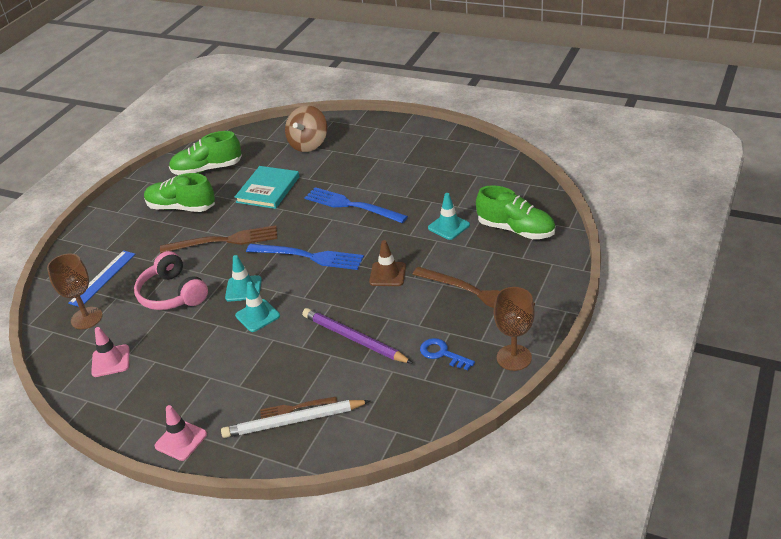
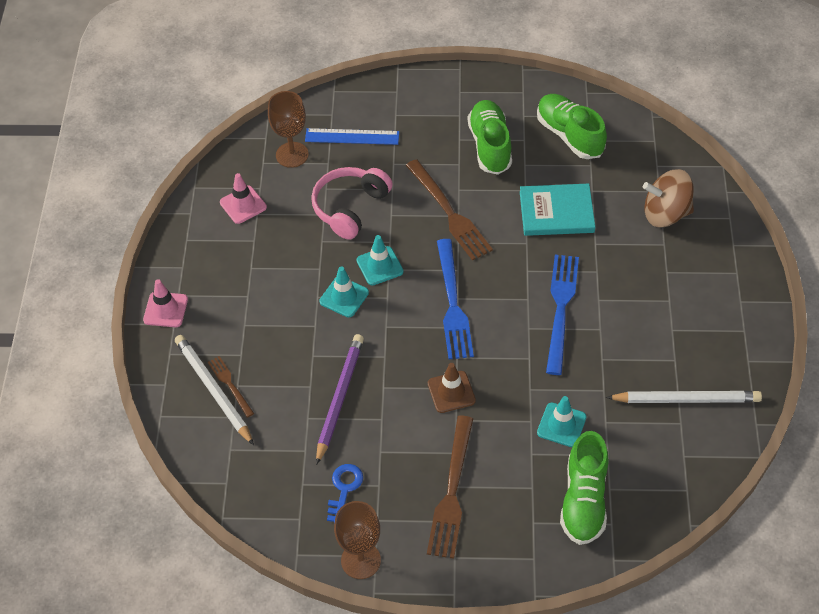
camera: 65 degrees right, 15 degrees up
none -> white pencil [606,391,762,403]

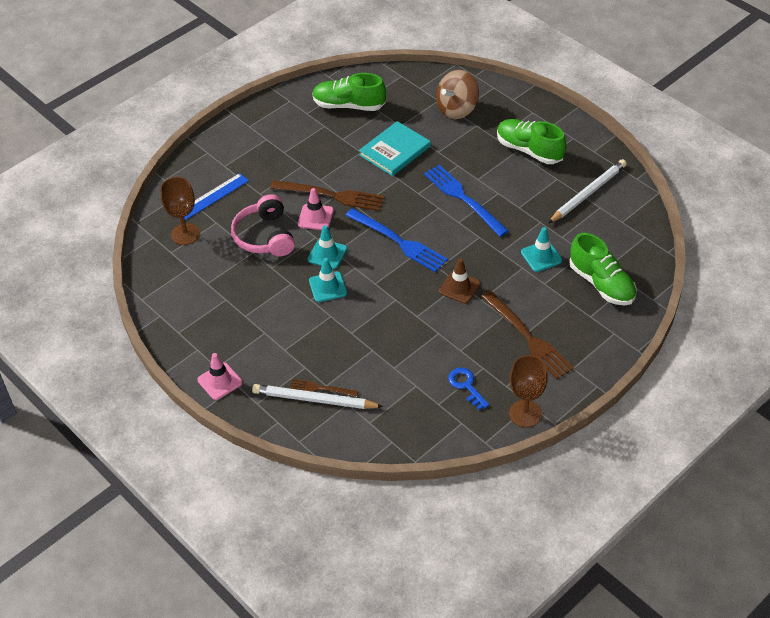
camera: 45 degrees left, 5 degrees down
pink traffic cone [220,173,267,224] -> pink traffic cone moved to [298,188,334,230]
purple pencil [316,334,364,465] -> none
green shoe [468,100,512,175] -> green shoe moved to [497,119,566,164]

